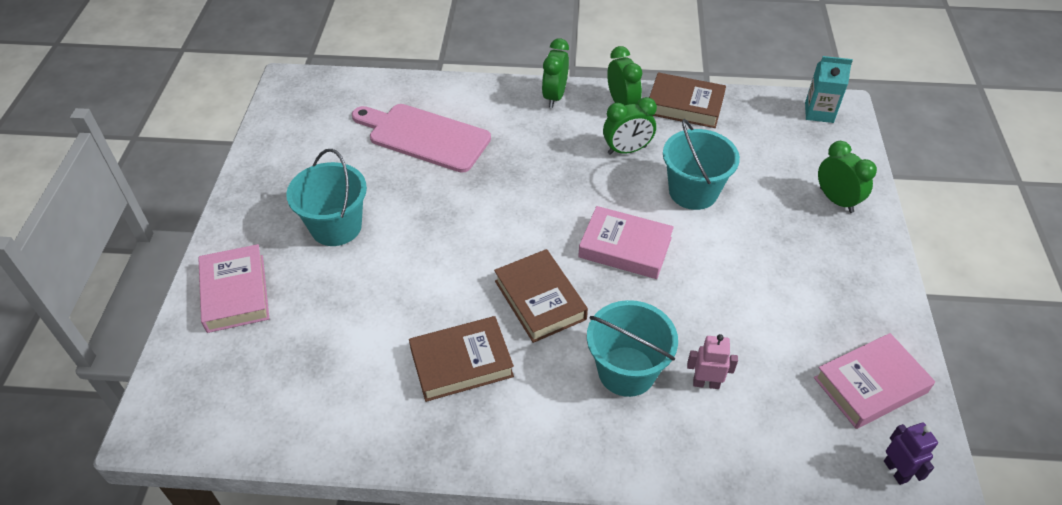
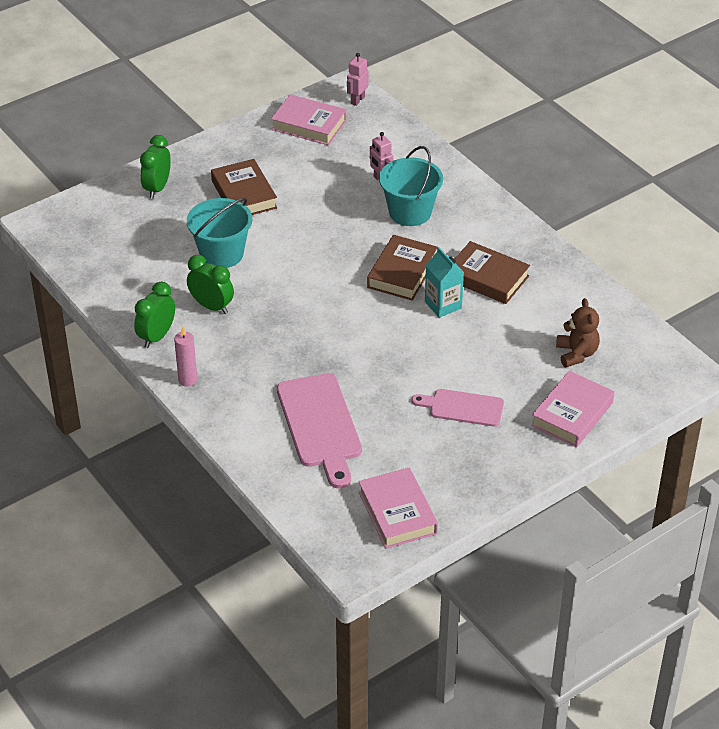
camera: 130 degrees left, 5 degrees down
turquoise bucket [286,149,367,246] -> pink cutting board [412,389,504,427]
green clock [542,38,569,108] -> pink candle [174,327,197,387]
pink book [578,206,674,279] -> pink book moved to [359,468,438,549]
brown book [649,72,726,128] -> brown book moved to [211,159,277,215]
turquoise carton [805,56,853,123] -> turquoise carton moved to [425,247,464,318]
purple robot [884,422,938,485] -> pink robot [347,53,369,106]
none -> brown teddy bear [556,298,600,367]

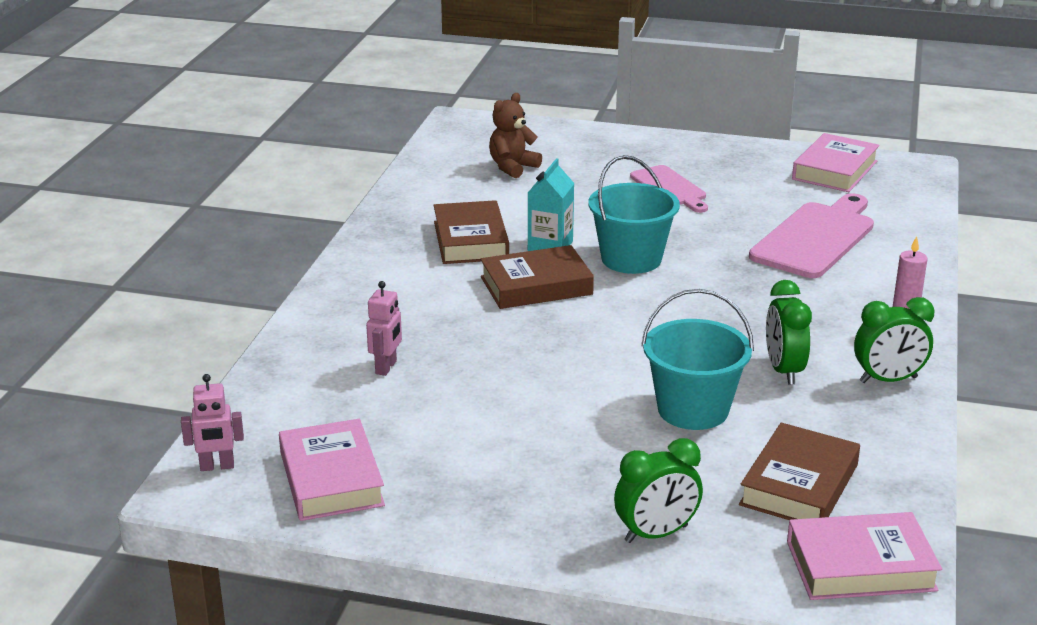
camera: 130 degrees left, 15 degrees down
brown book [211,159,277,215] -> brown book moved to [739,423,860,520]
turquoise bucket [379,146,443,226] -> turquoise bucket moved to [588,155,680,274]
pink book [531,371,614,447] -> pink book moved to [787,512,942,600]

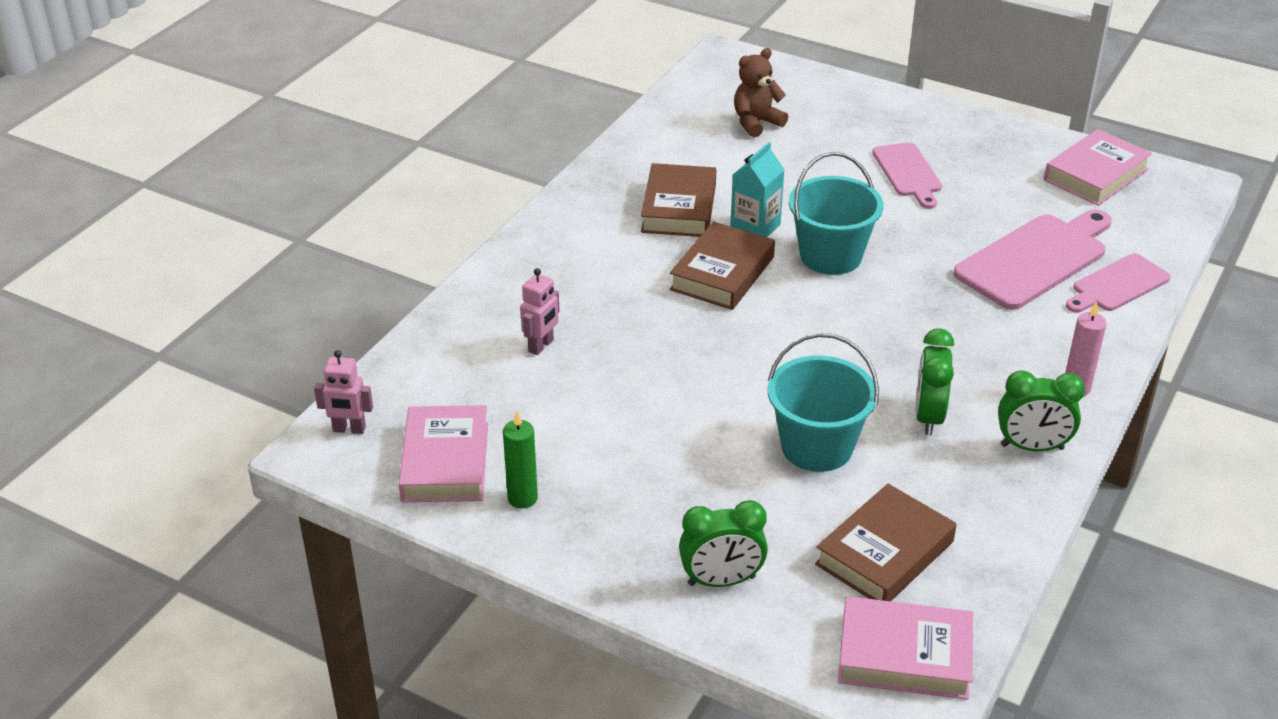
camera: 15 degrees right, 10 degrees up
brown book [480,245,594,309] -> brown book turned 60 degrees counterclockwise [670,221,775,310]
none -> green candle [503,411,538,509]
none -> pink cutting board [1066,254,1171,313]

